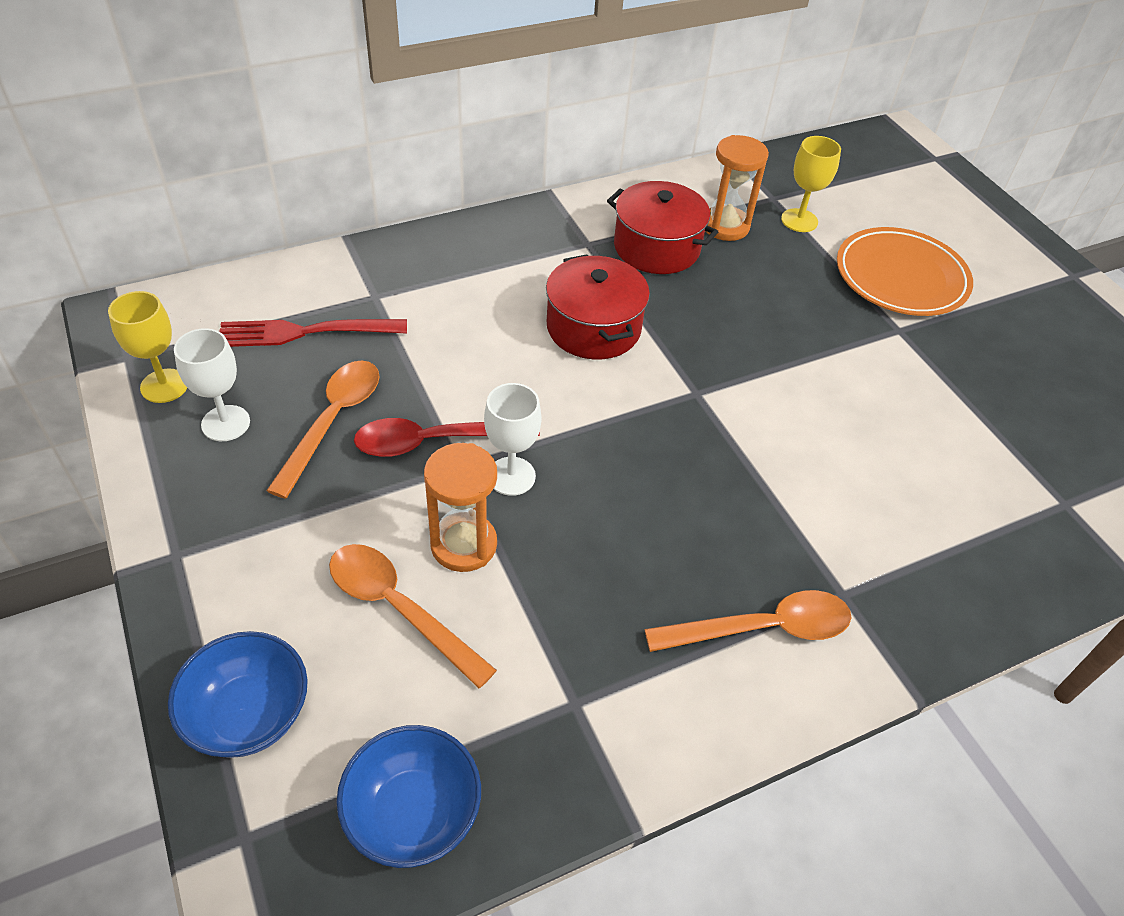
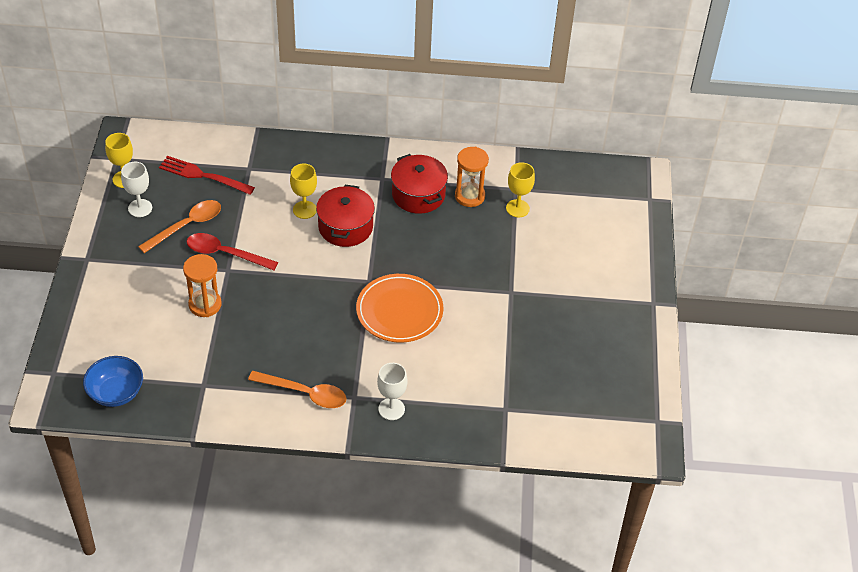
camera: 30 degrees right, 0 degrees up
blue bowl [168,631,308,758] -> none
orange spoon [329,544,497,688] -> none
white goblet [484,383,542,496] -> white goblet moved to [377,363,408,420]
orange plate [837,227,973,316] -> orange plate moved to [356,274,443,343]
none -> yellow goblet [290,164,317,219]

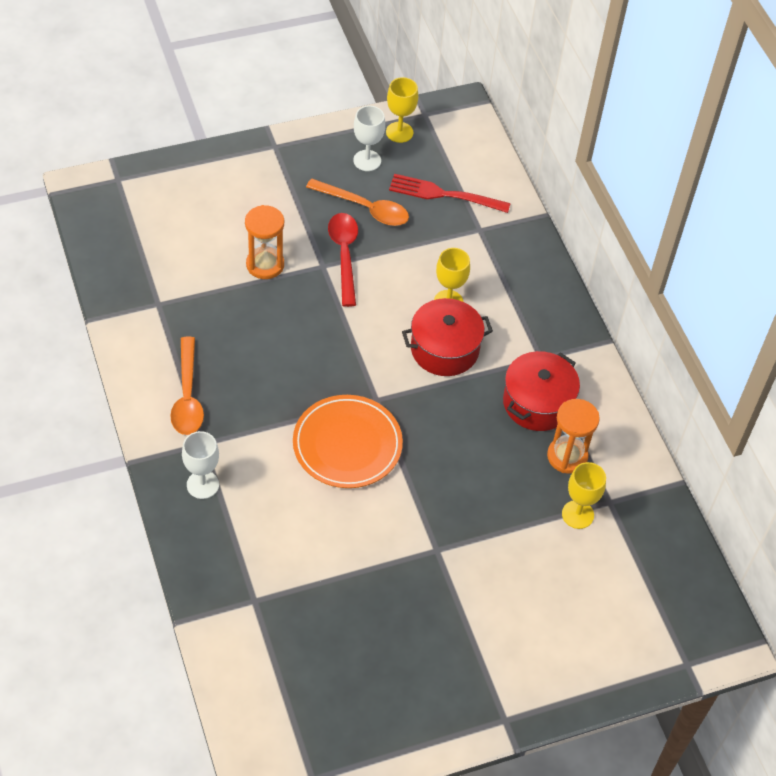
camera: 65 degrees right, 5 degrees up
blue bowl [83,356,143,407] -> none
red fork [159,156,255,195] -> red fork turned 75 degrees counterclockwise [389,174,511,213]

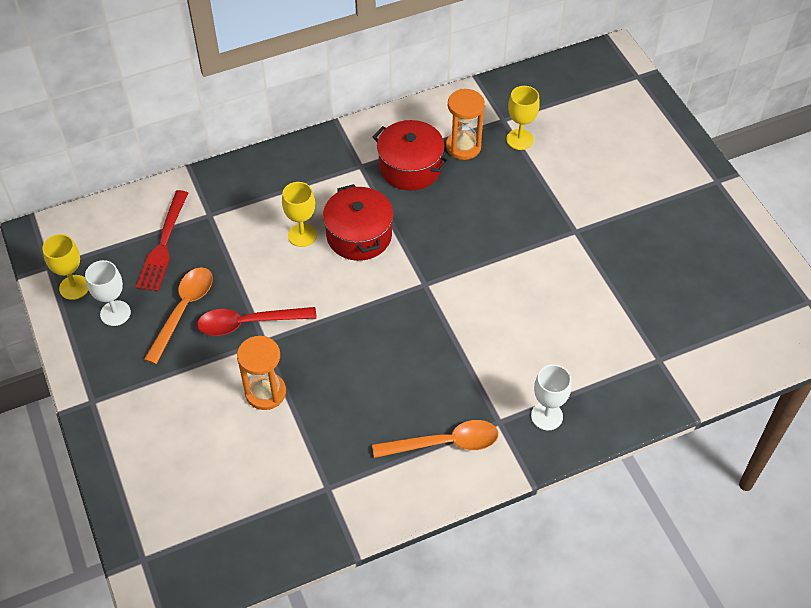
camera: 90 degrees left, 0 degrees up
orange plate [293,395,403,488] -> none

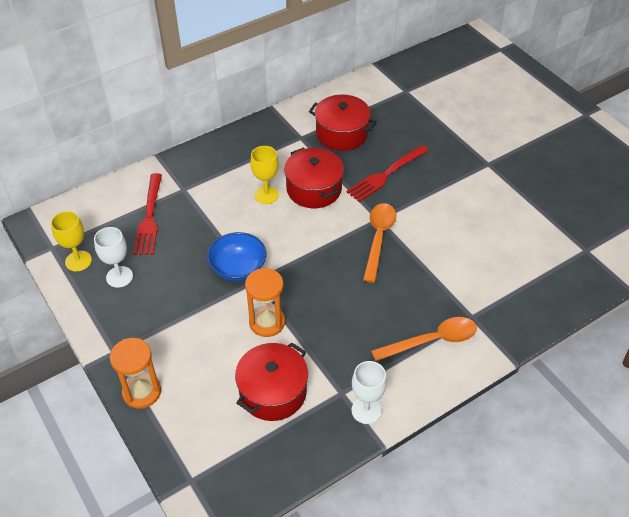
camera: 10 degrees left, 5 degrees down
orange spoon [144,267,213,364] -> orange spoon moved to [363,203,396,283]
red spoon [197,307,317,336] -> blue bowl [207,232,266,282]
orange hourglass [446,89,485,160] -> orange hourglass moved to [110,338,161,409]
yellow goblet [506,86,540,150] -> none
white goblet [531,365,572,431] -> white goblet moved to [352,361,387,424]
none -> red pot [235,343,308,421]
none -> red fork [346,145,429,202]

